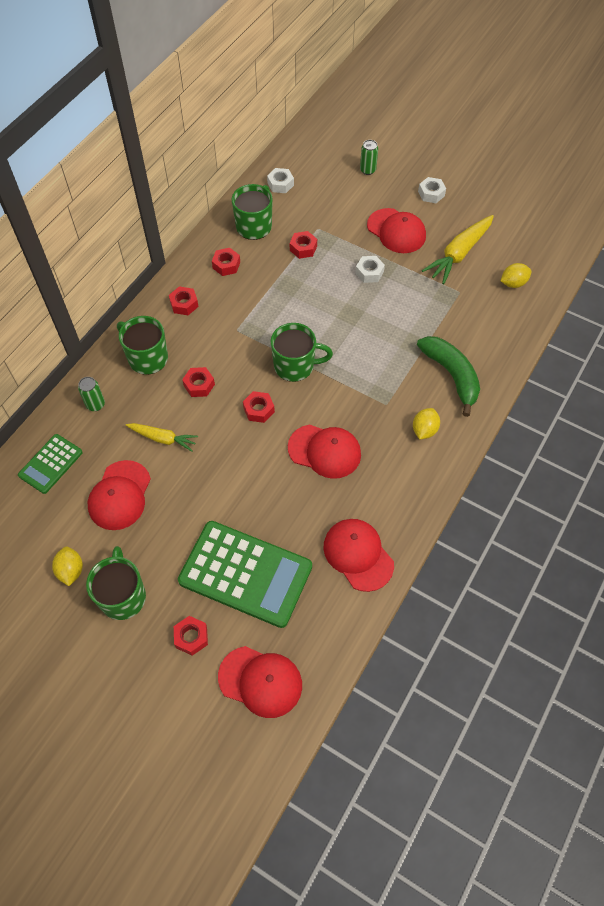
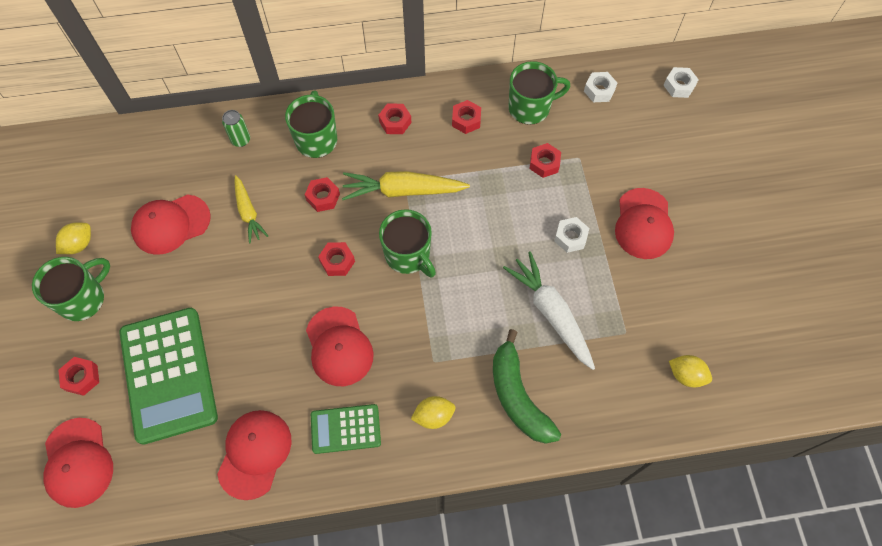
camera: 50 degrees right, 5 degrees up
green calculator [18,434,83,494] -> green calculator moved to [311,404,381,454]
green can [360,140,378,175] -> none
green banana [417,336,480,417] -> green banana turned 135 degrees clockwise [493,329,561,444]
white nut [418,177,446,203] -> white nut moved to [663,67,699,98]
yellow carrot [422,215,494,284] -> yellow carrot moved to [342,171,470,200]
none -> white carrot [503,251,595,370]

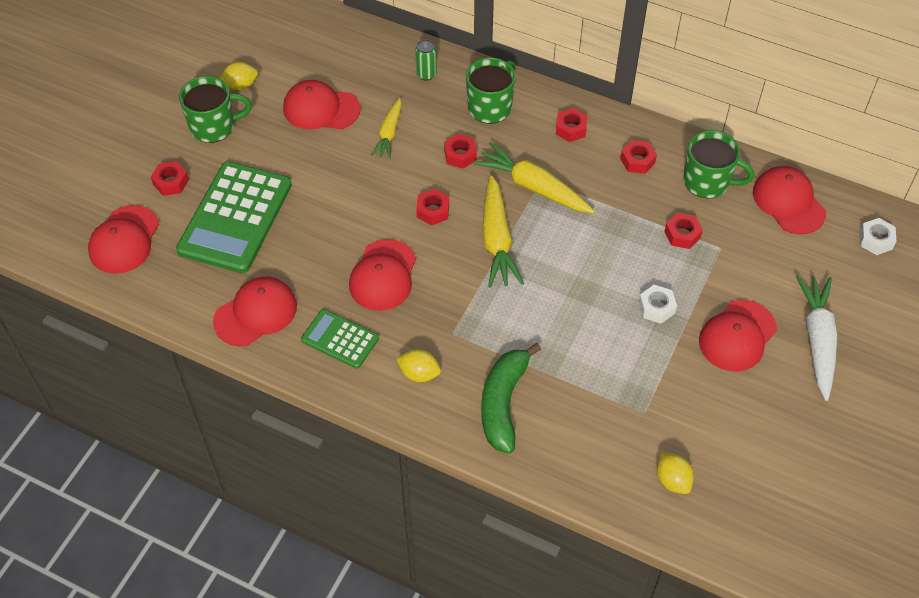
camera: 35 degrees right, 10 degrees down
green mug [379,209,436,277] -> yellow carrot [482,175,524,288]
white carrot [503,251,595,370] -> white carrot moved to [796,275,838,401]
white nut [584,72,617,102] -> red cap [753,166,826,234]

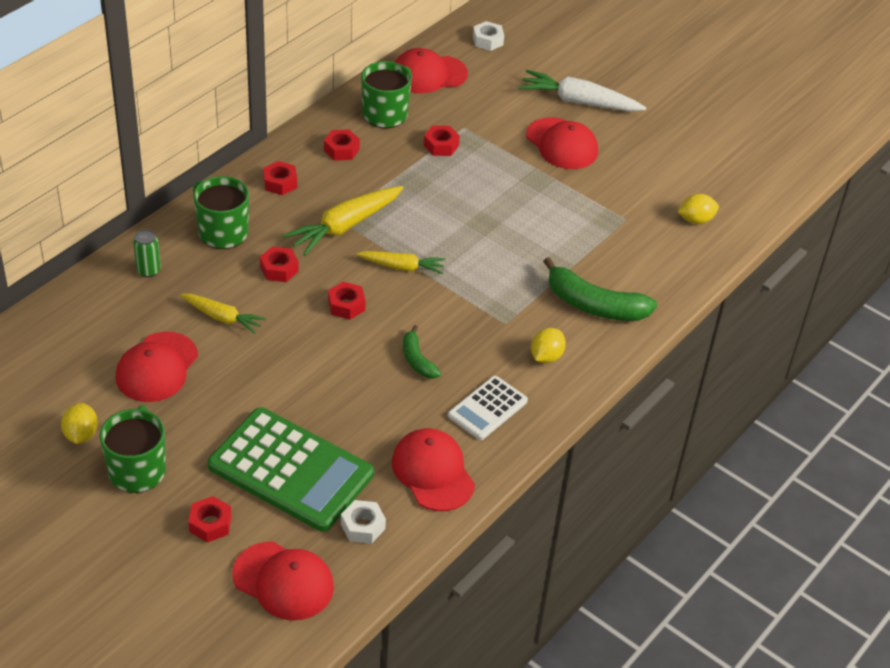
camera: 80 degrees left, 10 degrees down
green calculator [301,309,379,369] -> white calculator [448,376,528,440]
red cap [349,239,416,311] -> green banana [403,325,441,379]
yellow carrot [482,175,524,288] -> yellow carrot [357,251,446,274], size x0.62
white nut [639,285,677,324] -> white nut moved to [341,500,386,544]

